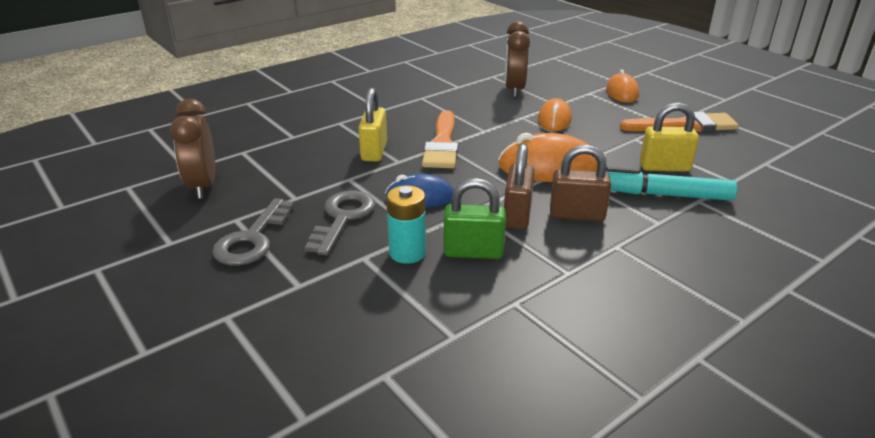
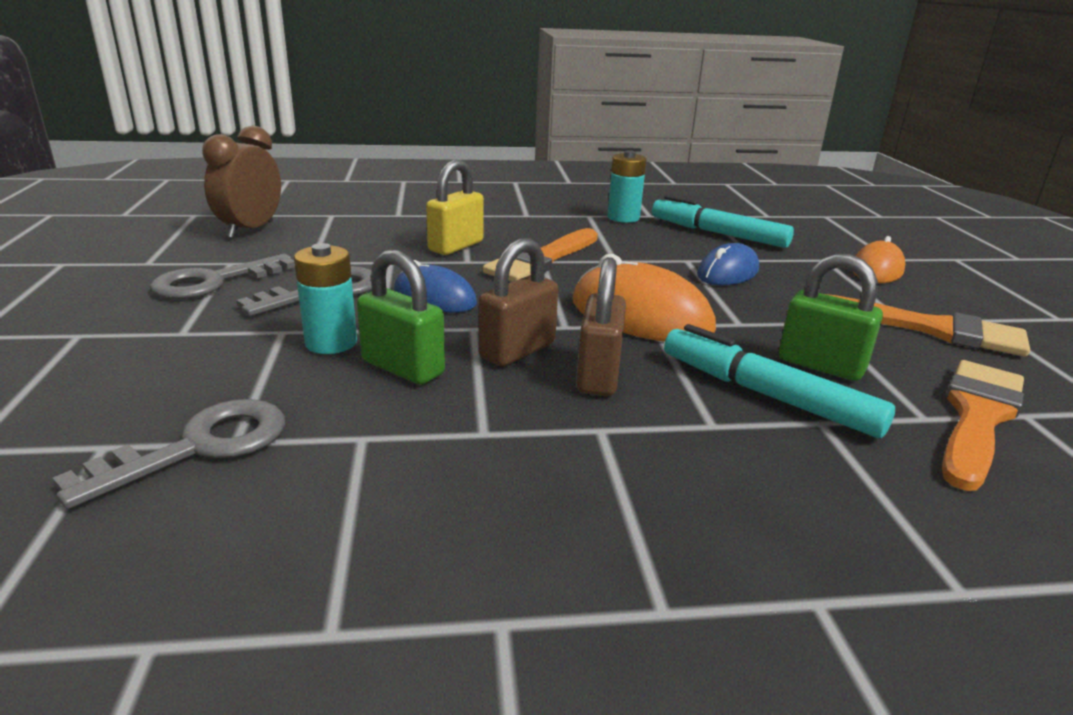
camera: 30 degrees right, 5 degrees down
brown clock [505,21,530,97] -> turquoise marker [652,195,794,248]
orange mouse [538,98,572,131] -> blue mouse [697,243,759,285]
brown padlock [550,145,611,221] -> brown padlock turned 60 degrees clockwise [576,257,626,396]
yellow padlock [640,102,699,172] -> green padlock [779,254,883,381]
none -> grey key [53,399,285,509]
none -> turquoise battery [607,150,646,223]
none -> orange brush [942,360,1024,491]

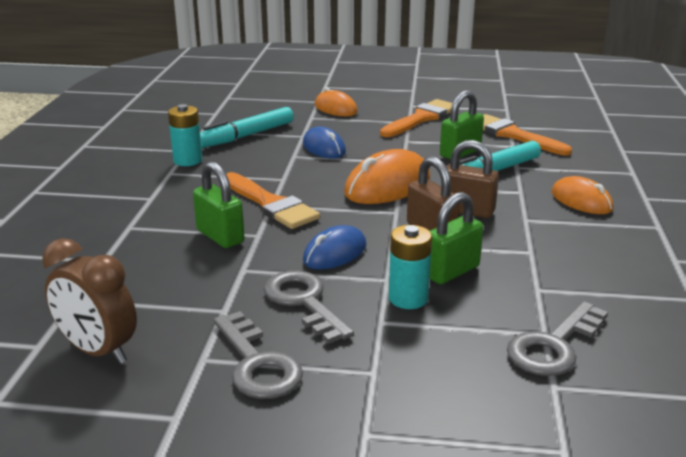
camera: 75 degrees left, 0 degrees up
grey key [53,399,285,509] -> grey key turned 105 degrees counterclockwise [507,301,608,376]
yellow padlock [426,160,484,255] -> green padlock [193,162,245,248]
none -> orange mouse [552,176,613,214]

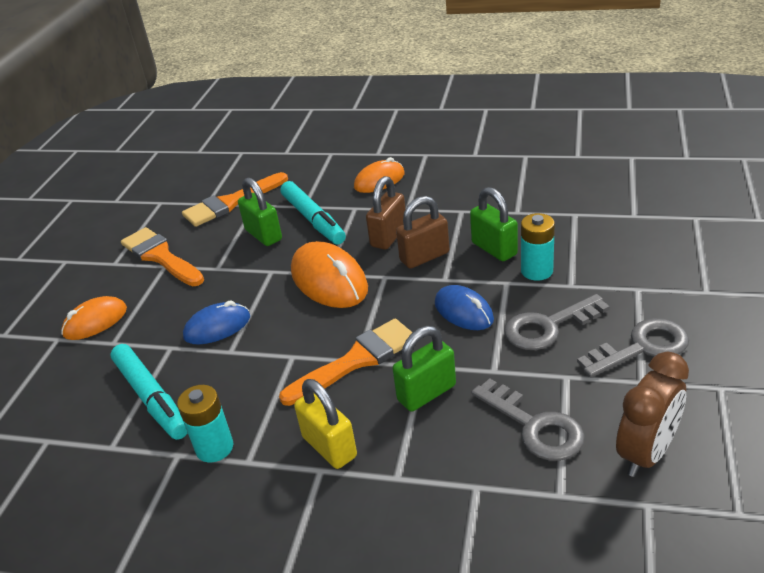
camera: 80 degrees left, 10 degrees up
grey key [507,301,608,376] -> grey key moved to [472,378,585,461]
none -> yellow padlock [294,379,357,469]

